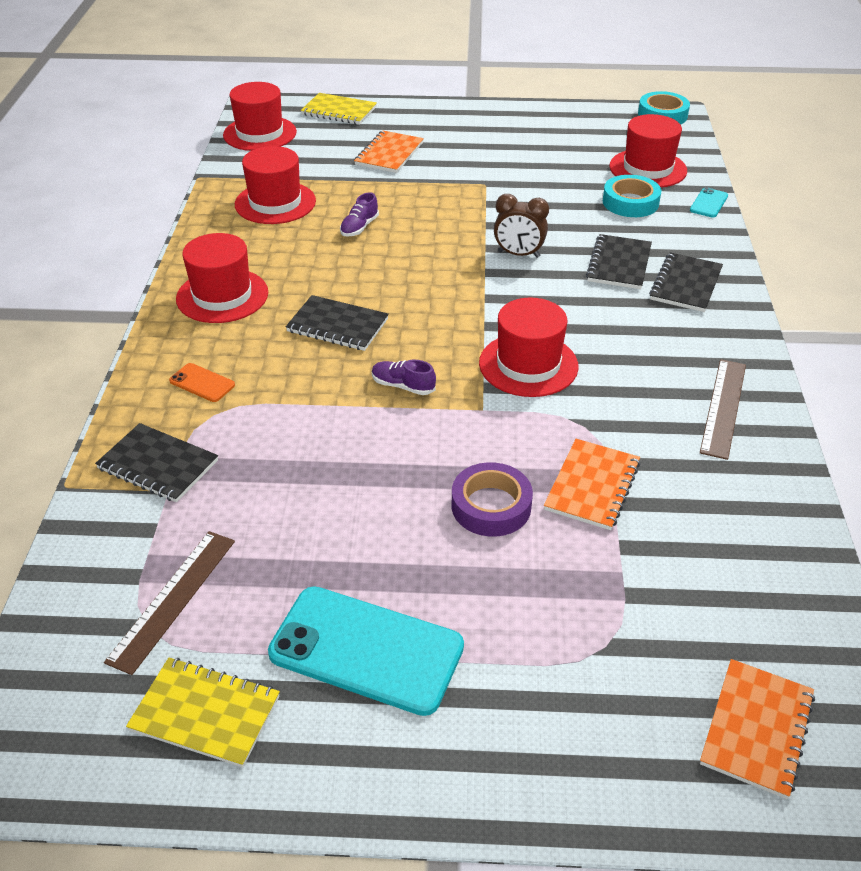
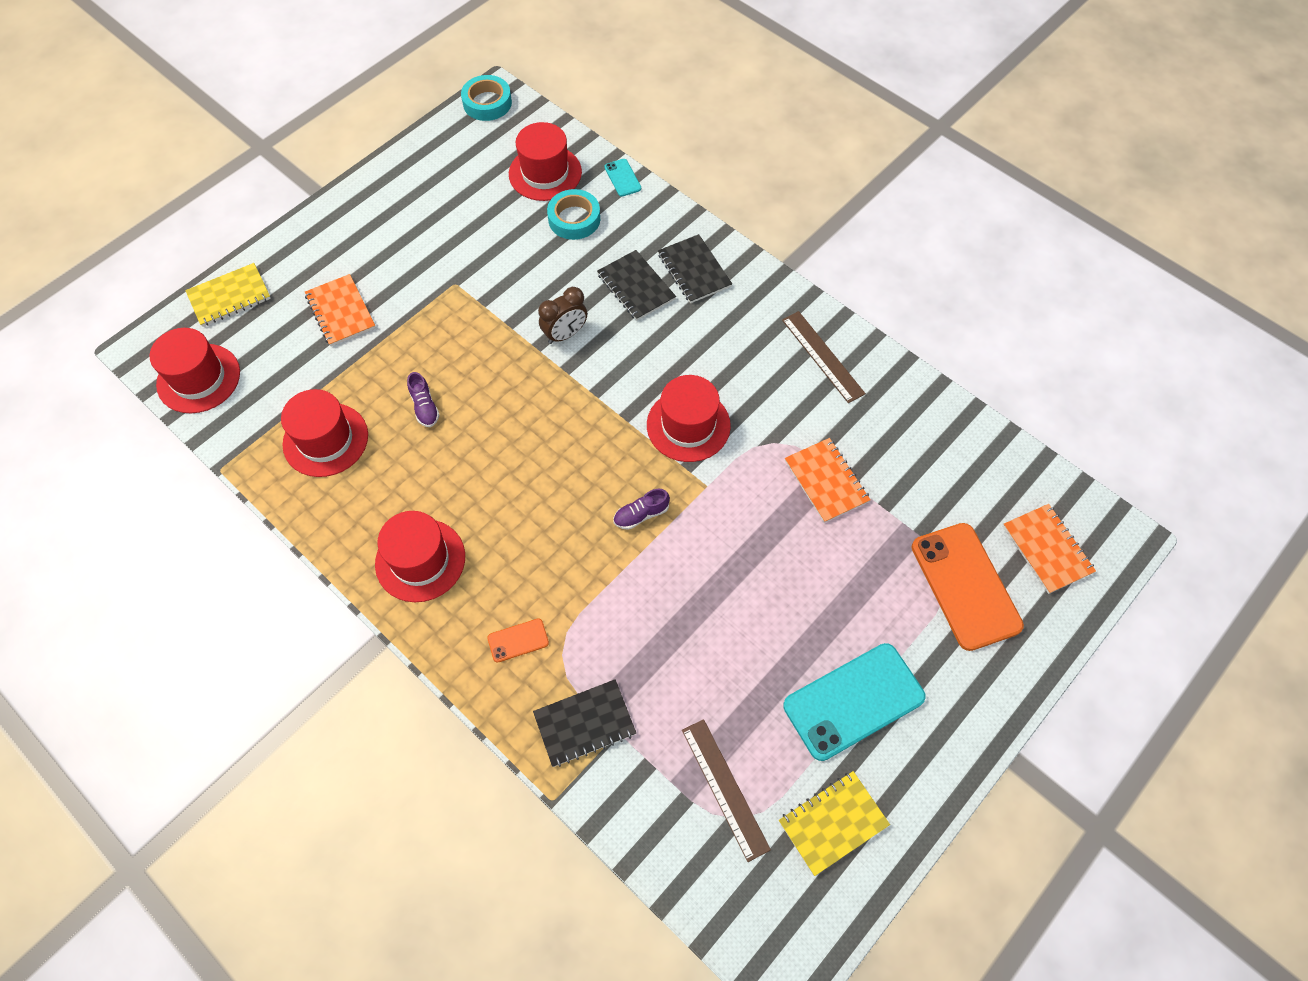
camera: 50 degrees left, 20 degrees up
black notebook [286,295,389,351] -> none
purple tape [452,462,533,537] -> none
none -> orange phone [912,523,1024,651]

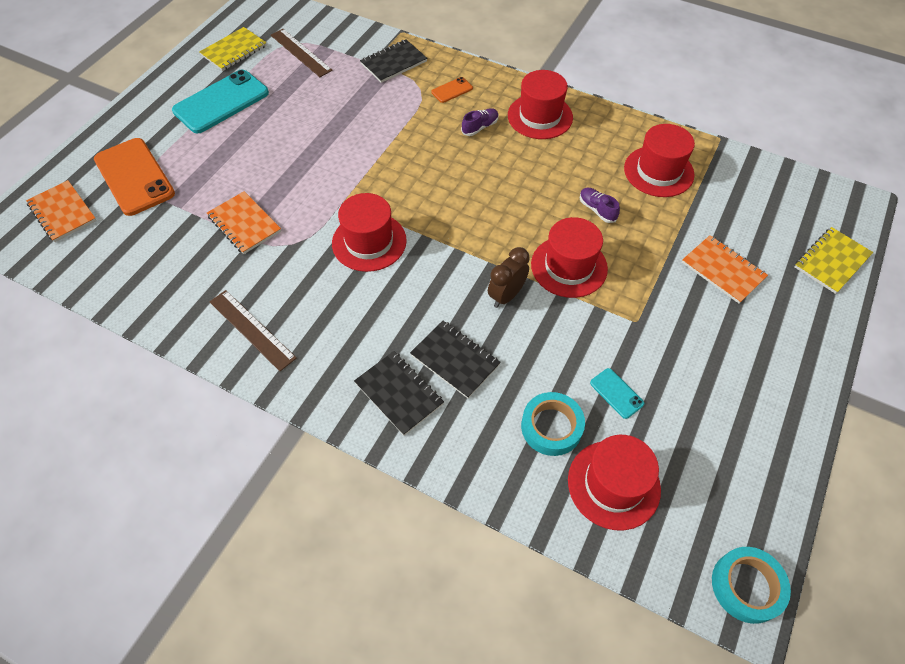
camera: 165 degrees right, 5 degrees down
red hat [149,328,240,413] -> red hat moved to [531,217,608,298]
turquoise phone [605,159,641,197] -> turquoise phone moved to [590,368,644,419]
purple shoe [613,489,670,530] -> purple shoe moved to [461,108,499,136]

